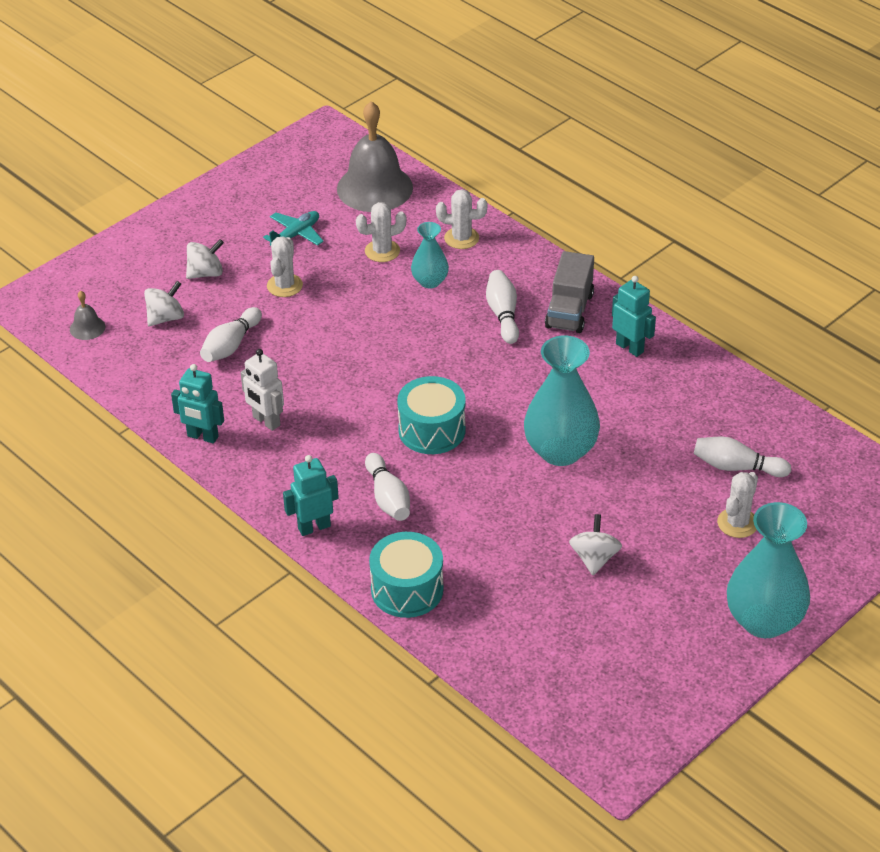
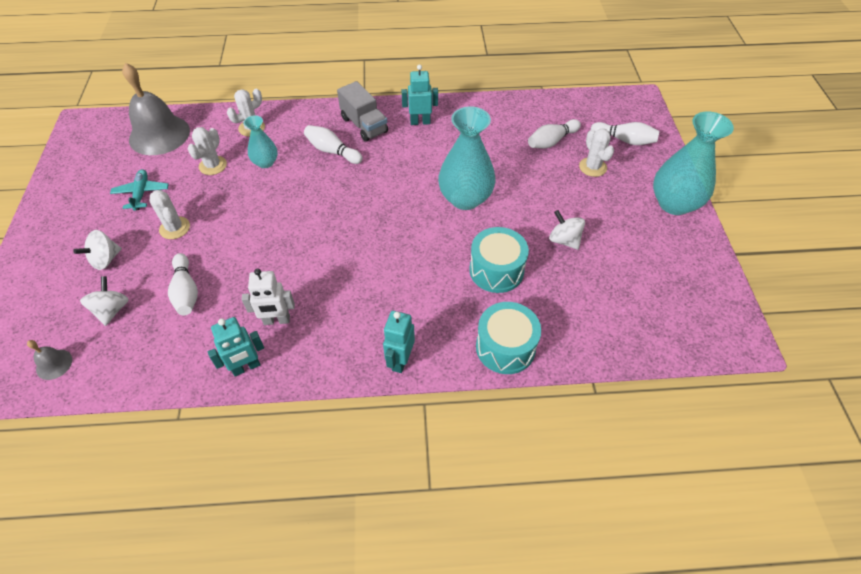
camera: 50 degrees left, 10 degrees up
white spinning top [186,239,224,279] -> white spinning top turned 150 degrees counterclockwise [73,230,122,270]
white bowling pin [365,453,410,521] -> white bowling pin moved to [591,122,660,145]
turquoise drum [397,376,466,454] -> turquoise drum moved to [469,227,529,293]

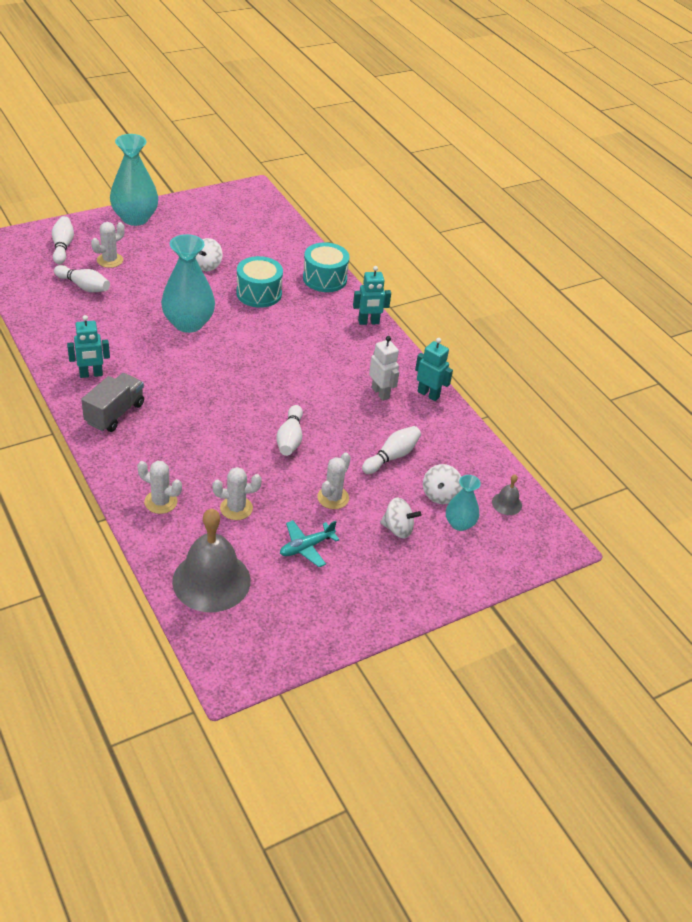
camera: 120 degrees left, 10 degrees down
white spinning top [80,276,129,326] -> white spinning top turned 45 degrees counterclockwise [423,464,463,504]
turquoise vase [244,115,278,168] -> turquoise vase moved to [446,475,481,531]
white bowling pin [304,125,363,164] -> white bowling pin moved to [277,405,303,456]
turquoise robot [401,65,438,125] -> turquoise robot turned 75 degrees counterclockwise [67,315,110,378]

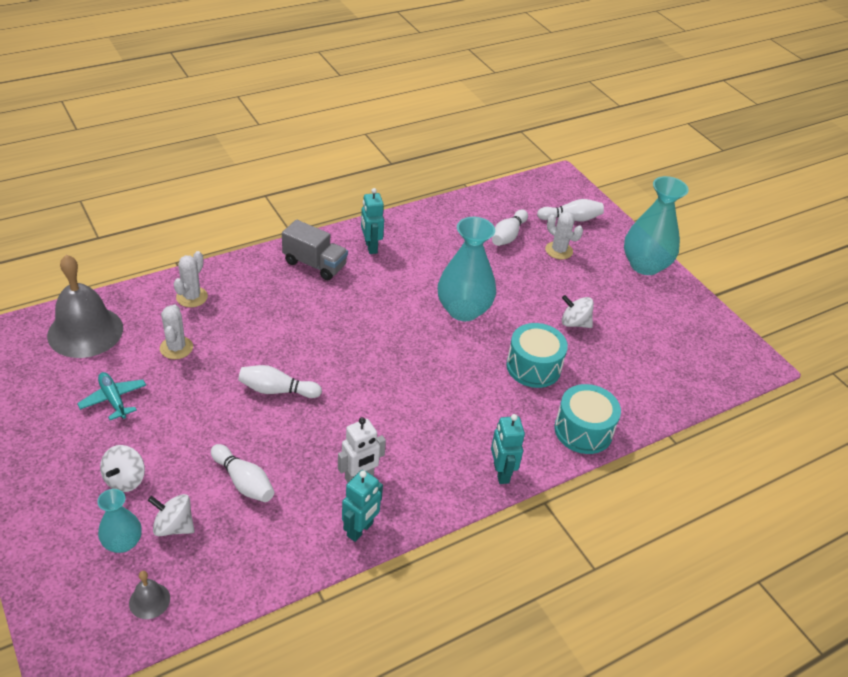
camera: 90 degrees right, 0 degrees up
white cactus [317,453,350,509] -> none

